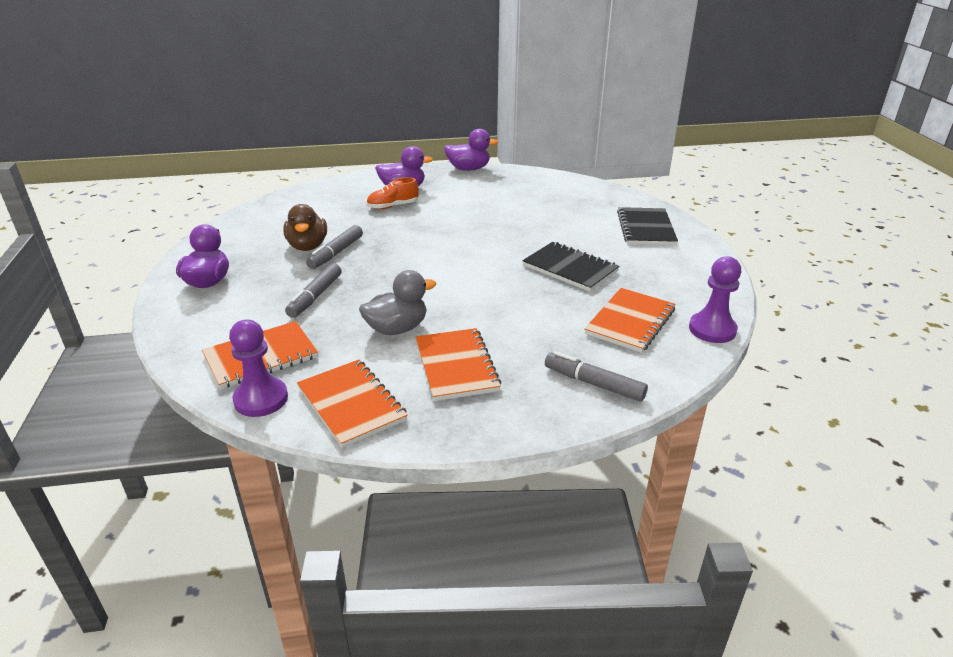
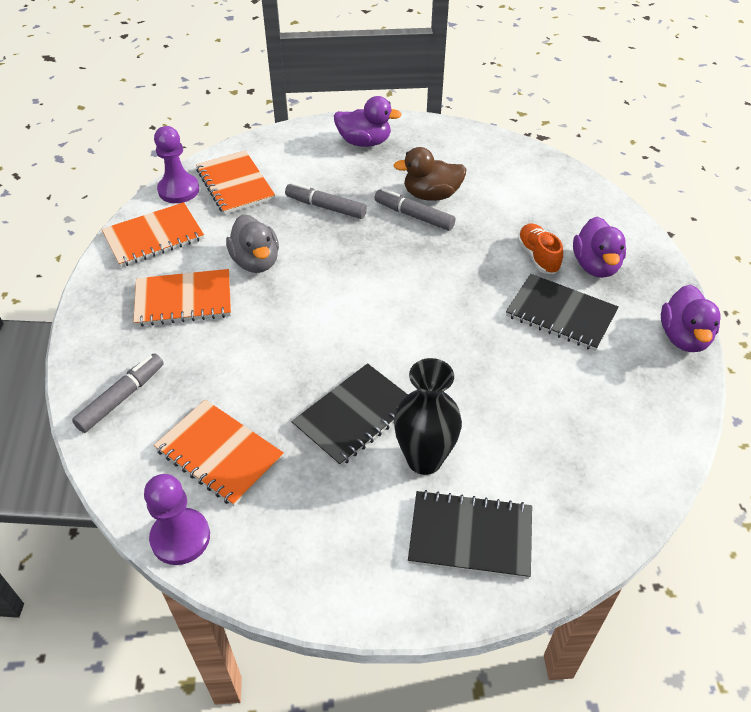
camera: 95 degrees right, 15 degrees up
none -> black vase [394,358,462,475]
none -> black notebook [506,274,619,351]

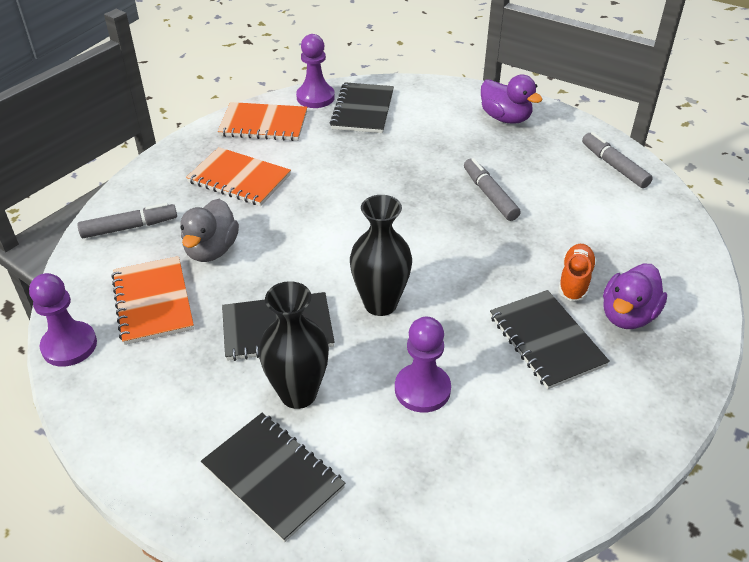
camera: 35 degrees right, 5 degrees down
orange notebook [196,150,275,214] -> black notebook [330,82,394,133]
grey duck [226,214,279,273] -> grey duck moved to [180,199,239,262]
grey marker [285,182,367,219] -> grey marker moved to [582,132,653,188]
brown duck [393,147,467,201] -> none
purple duck [661,285,721,352] -> none
none -> black vase [350,195,412,316]
none -> purple pawn [395,317,451,413]

